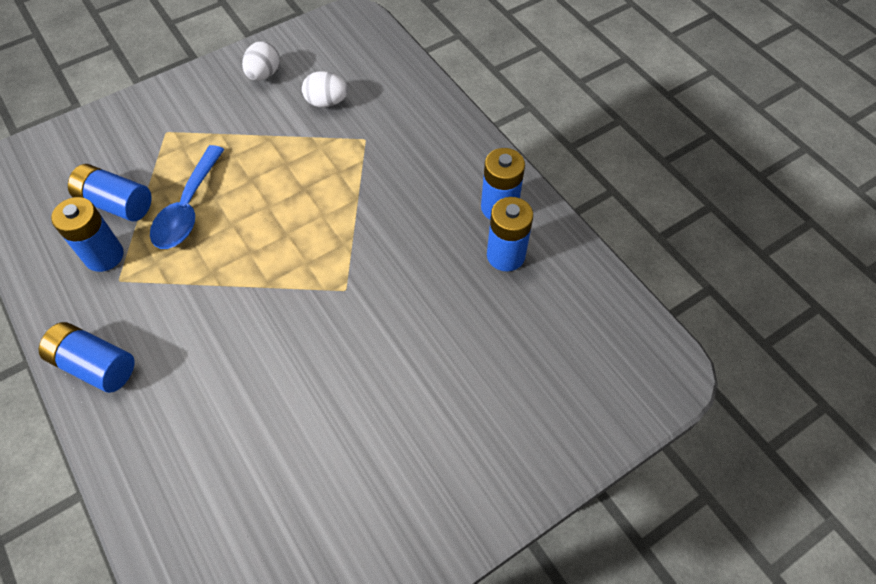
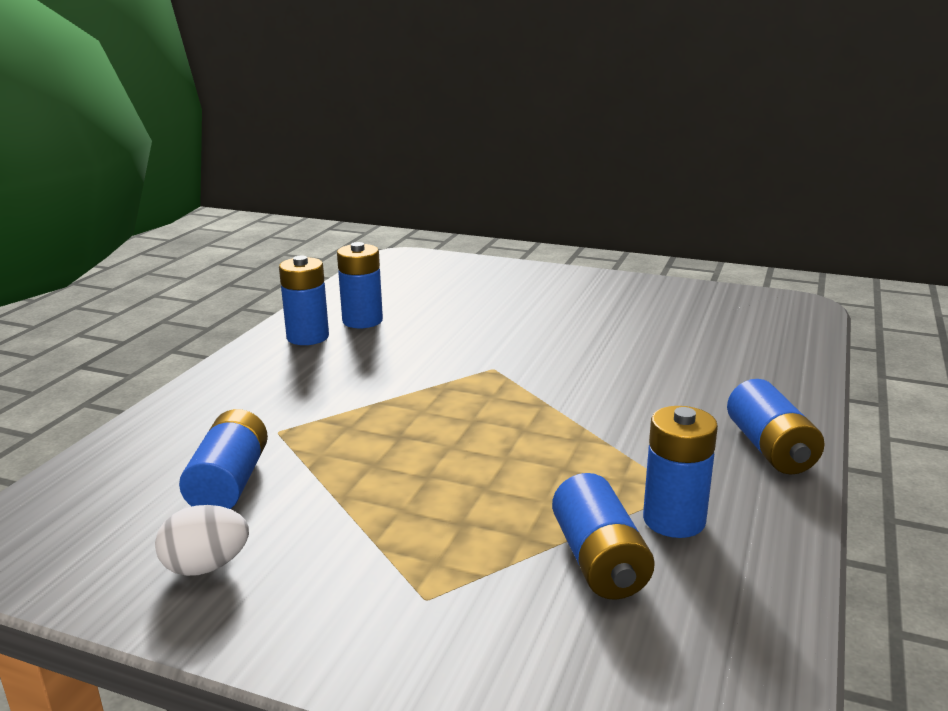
camera: 125 degrees left, 35 degrees down
blue spoon [150,145,225,249] -> none
white egg [302,71,348,107] -> blue battery [179,409,268,509]

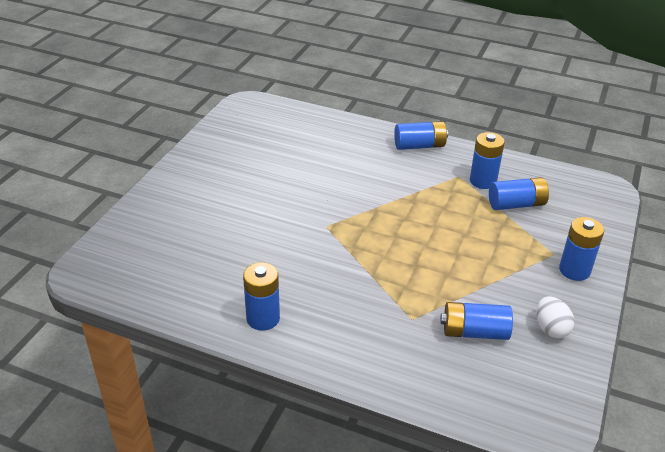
camera: 90 degrees left, 15 degrees up
blue battery [337,242,383,328] -> blue battery moved to [559,217,604,281]

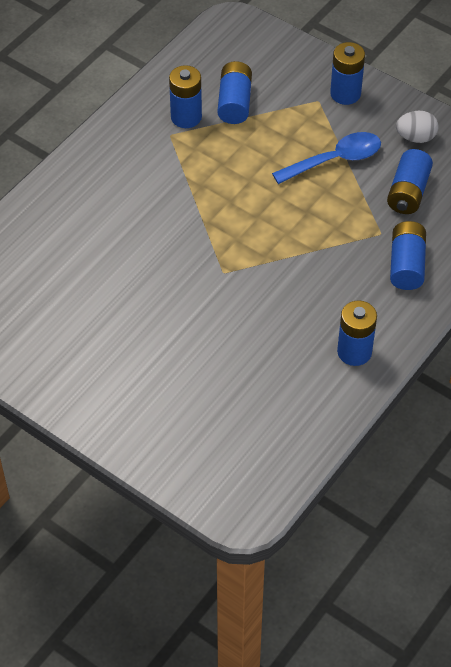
camera: 75 degrees left, 15 degrees up
blue battery [394,121,448,150] -> blue battery moved to [390,221,426,290]
none -> blue spoon [272,132,381,184]

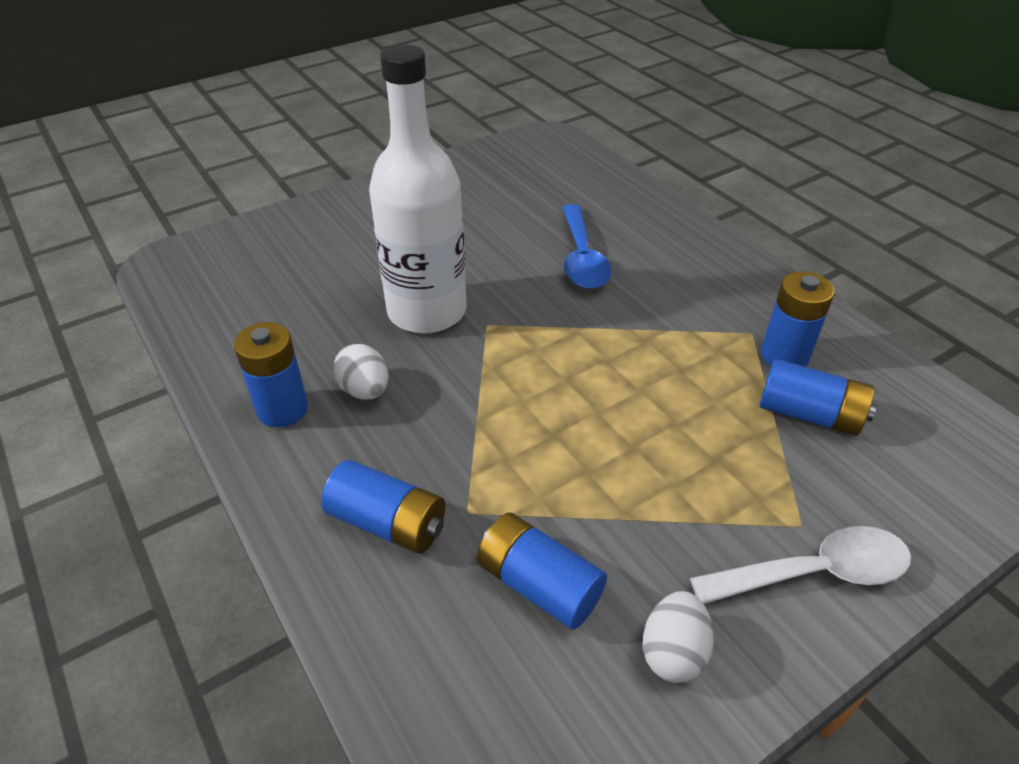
camera: 110 degrees right, 10 degrees down
blue spoon [272,132,381,184] -> blue spoon moved to [562,204,611,289]
blue battery [330,42,365,105] -> white spoon [690,526,911,604]
none -> white egg [333,344,389,400]
none -> white bottle [369,44,467,334]

